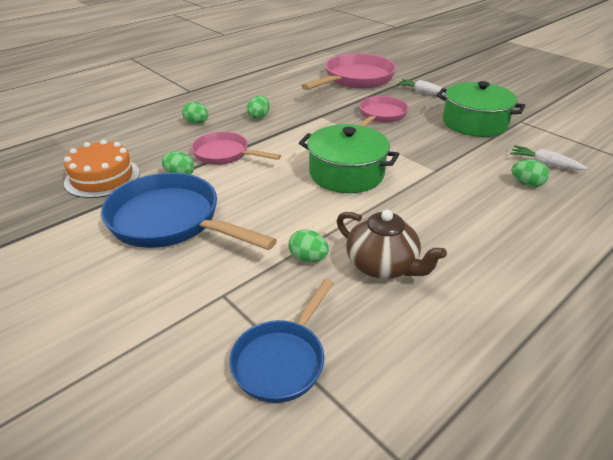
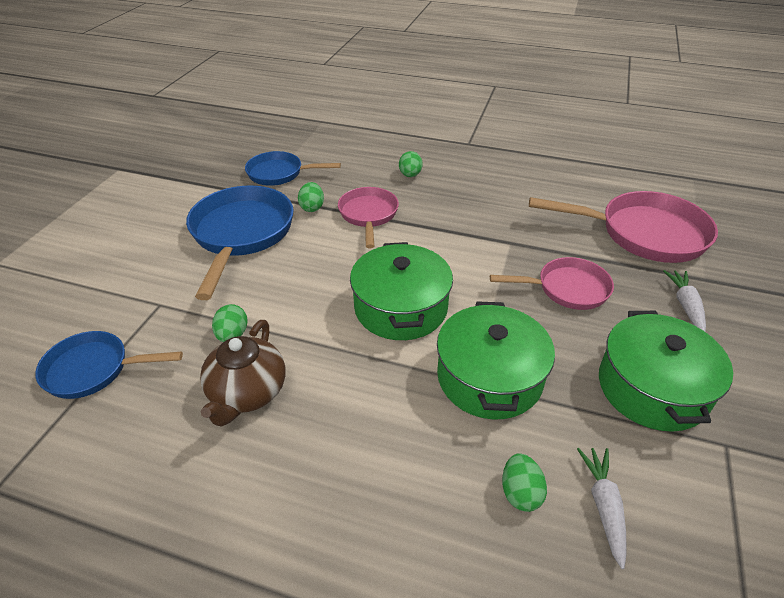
camera: 60 degrees right, 5 degrees up
orange cake [64,140,140,198] -> blue pan [245,151,341,186]
green egg [247,96,270,119] -> none
none -> green pot [437,301,555,420]

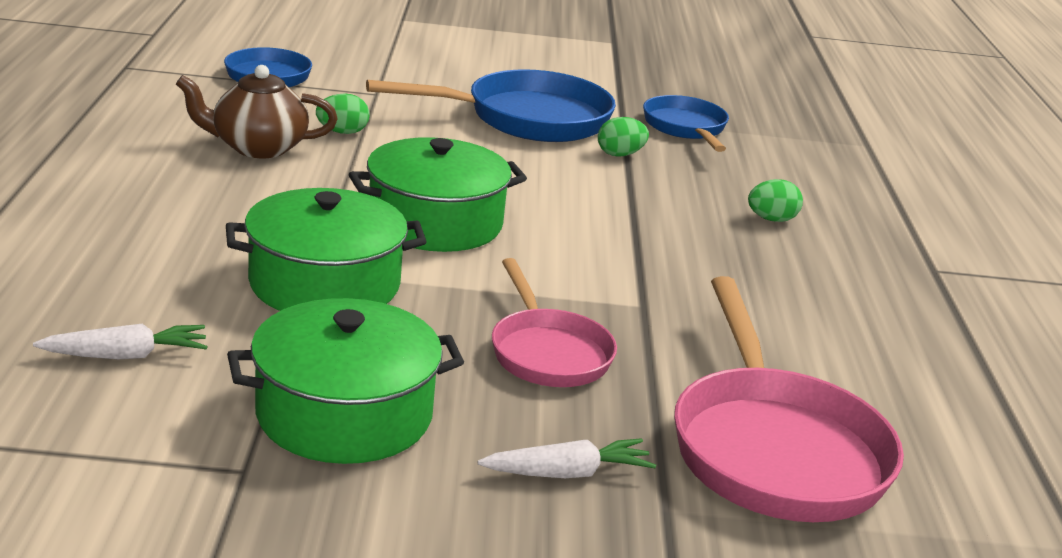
camera: 70 degrees right, 15 degrees down
pink pan [338,187,399,248] -> none
green egg [502,453,547,512] -> none

